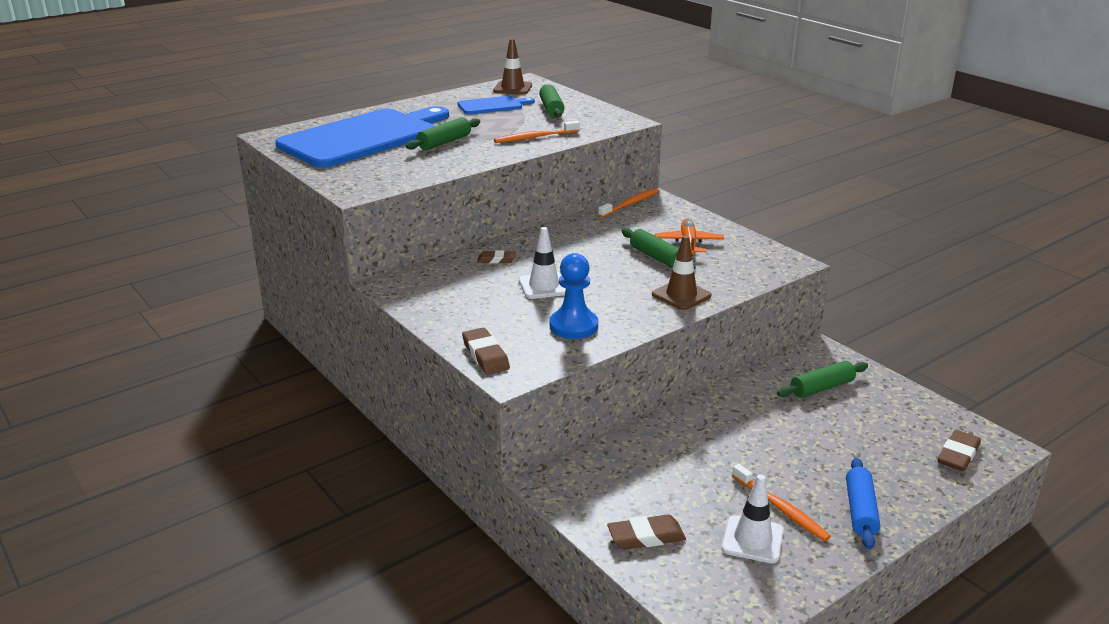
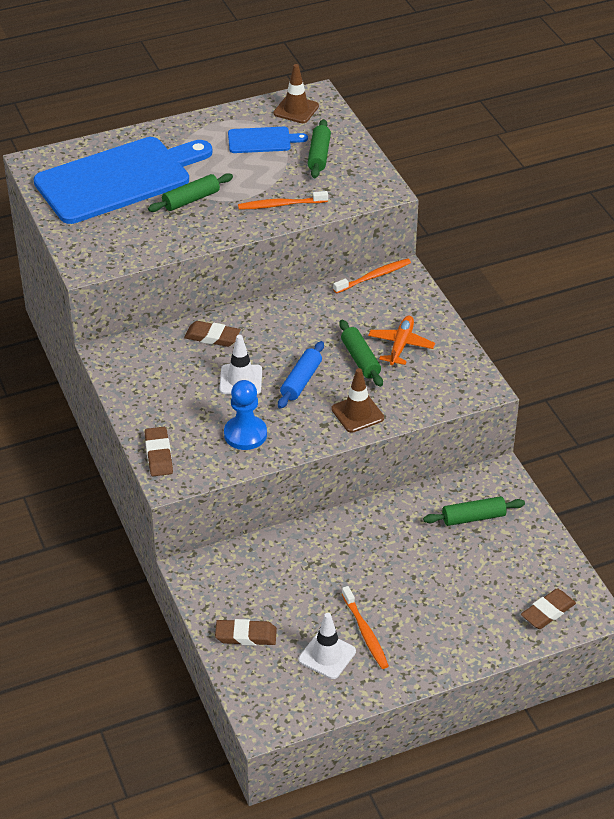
camera: 15 degrees right, 15 degrees up
brown eraser [477,250,516,263] -> brown eraser [184,321,241,347], size x1.51
blue rolling pin [846,458,880,549] -> blue rolling pin moved to [278,341,324,409]

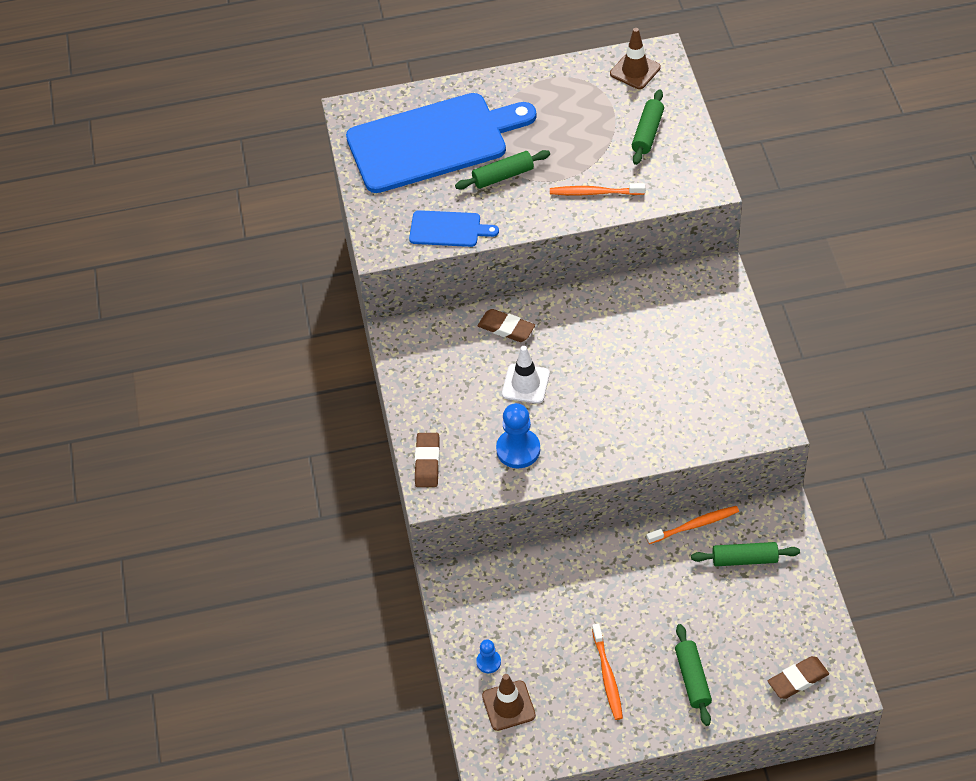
camera: 15 degrees right, 10 degrees up
brown eraser [215,619,277,646] -> blue pawn [476,639,501,673]
blue cutting board [228,127,308,153] -> blue cutting board moved to [409,210,499,247]
blue rolling pin [278,341,324,409] -> none
white traffic cone [299,613,356,679] -> none
brown traffic cone [331,368,384,433] -> brown traffic cone moved to [482,674,536,731]
orange toothbrush [333,258,411,293] -> orange toothbrush moved to [647,506,739,544]
green rolling pin [339,320,383,387] -> green rolling pin moved to [675,624,712,726]
orange plane [368,316,435,365] -> none

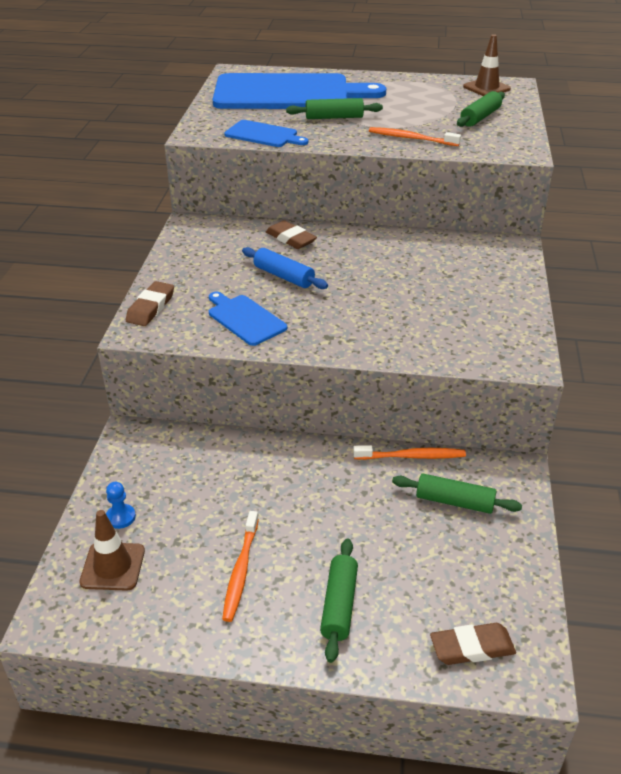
camera: 15 degrees right, 15 degrees down
blue pawn [496,403,540,468] -> blue cutting board [209,292,287,346]
white traffic cone [502,346,550,403] -> blue rolling pin [242,247,328,289]

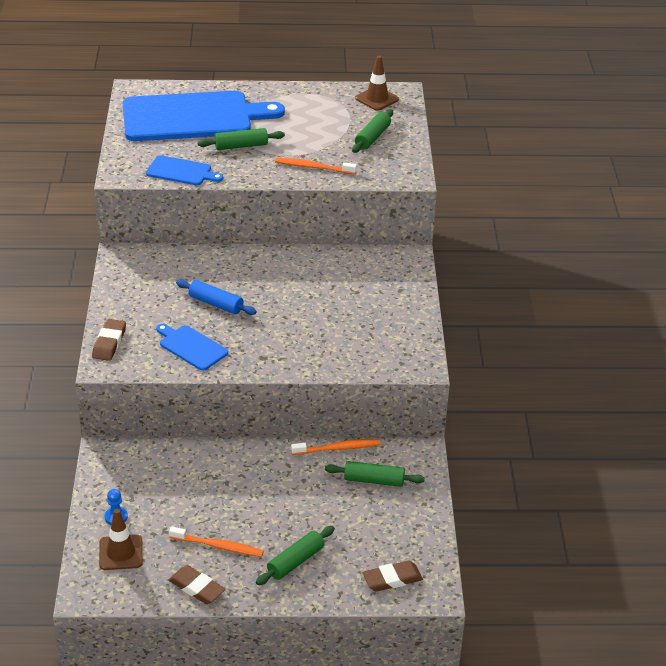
camera: 10 degrees left, 0 degrees up
orange toothbrush [222,511,259,622] -> orange toothbrush turned 75 degrees counterclockwise [169,526,264,557]
brown eraser [266,220,317,249] -> brown eraser moved to [169,565,226,604]
green rolling pin [320,538,358,663] -> green rolling pin turned 45 degrees clockwise [256,526,335,585]

